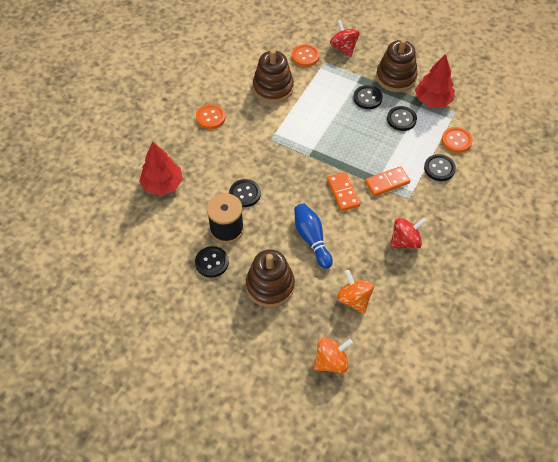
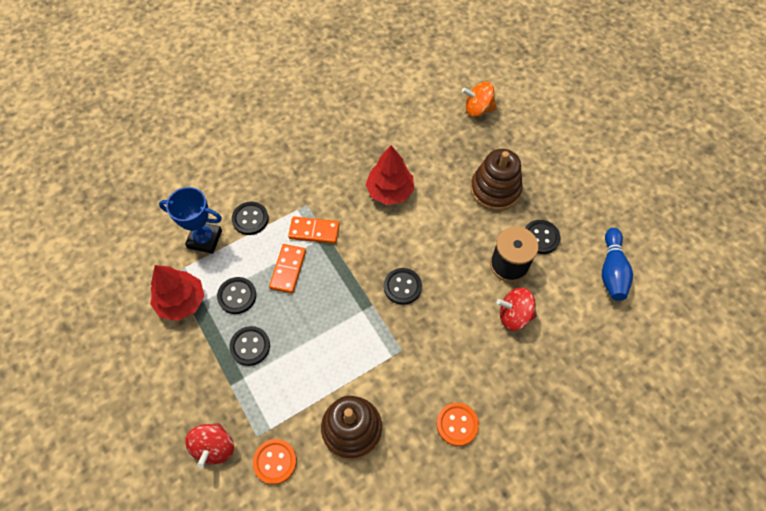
camera: 150 degrees left, 5 degrees up
red tree [139,141,183,196] -> red tree moved to [366,145,414,205]
black button [229,179,261,207] -> black button moved to [384,268,422,305]
blue bowling pin [294,203,333,269] -> blue bowling pin moved to [602,228,633,301]
orange domino [327,172,360,211] -> orange domino moved to [269,244,306,294]
orange spinning top [337,270,374,314] -> none
brown stacking toy [376,39,418,92] -> none
red spinning top [390,218,427,249] -> red spinning top moved to [496,287,537,331]
orange button [442,127,473,153] -> blue trophy [159,187,222,254]

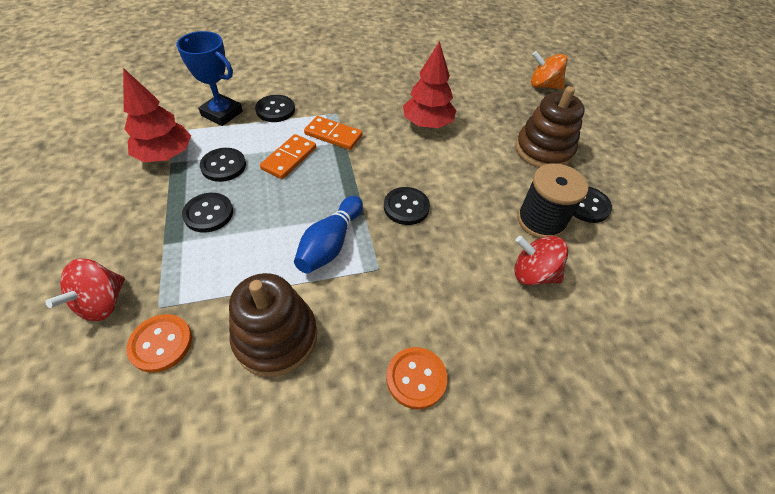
camera: 15 degrees right, 10 degrees down
blue bowling pin [602,228,633,301] -> blue bowling pin moved to [294,196,363,274]

